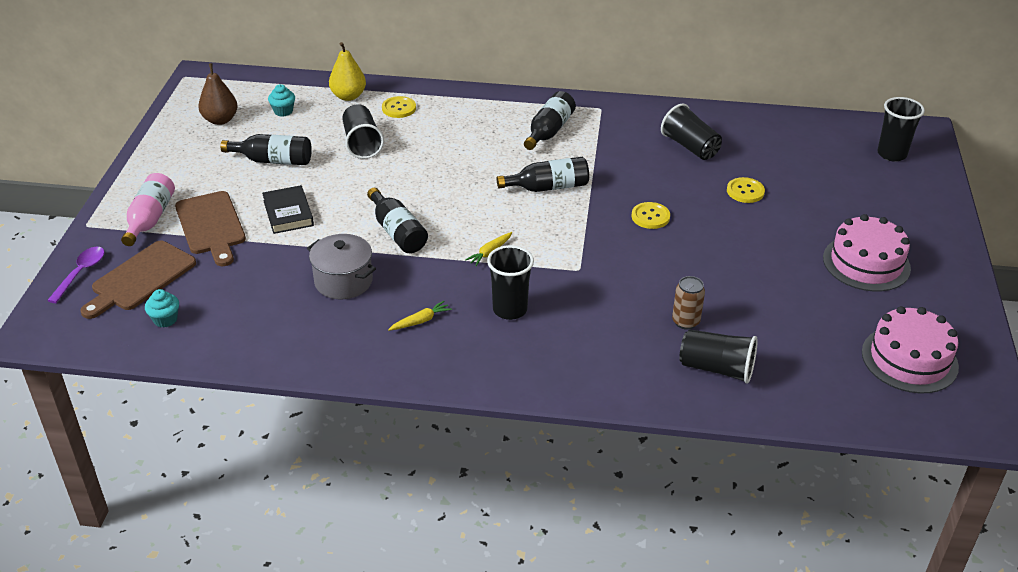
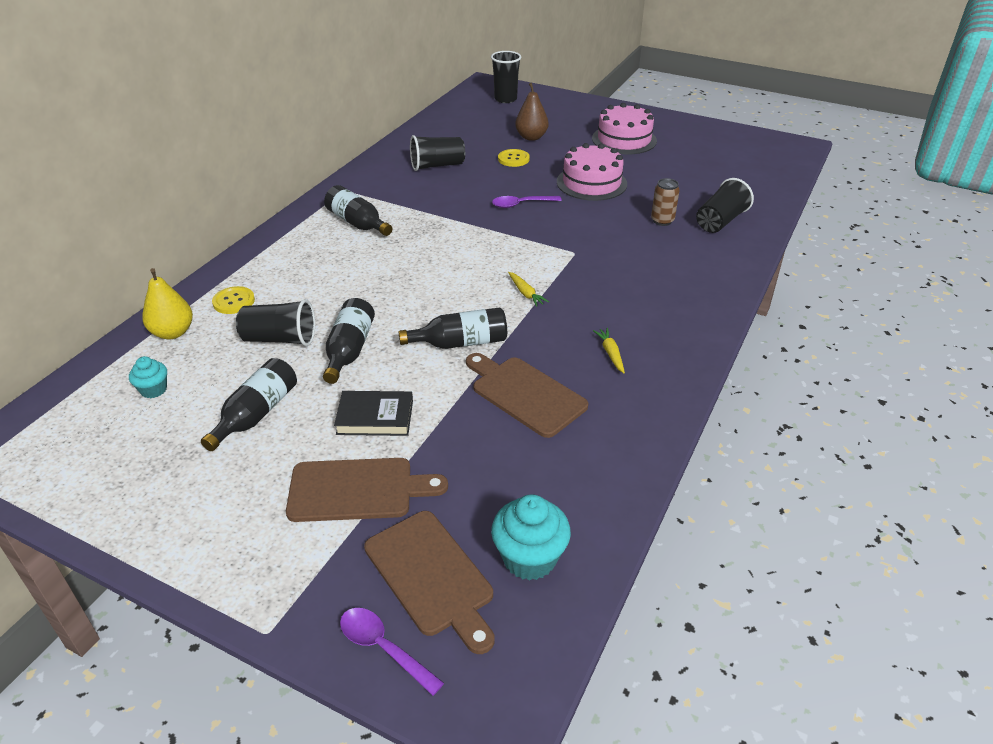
camera: 70 degrees left, 0 degrees up
pink bottle [121,173,175,246] -> none
turquoise cupcake [145,289,179,328] -> turquoise cupcake [491,494,571,581], size x1.72
brown pear [198,63,237,125] -> brown pear moved to [515,83,548,141]
grey pot [307,234,376,299] -> brown cutting board [466,353,588,438]
black cup [487,245,534,320] -> none
black bottle [497,157,589,192] -> black bottle moved to [323,298,375,384]
yellow button [632,202,670,229] -> purple spoon [492,196,562,208]
pink cake [862,306,959,394] -> pink cake moved to [557,143,627,201]

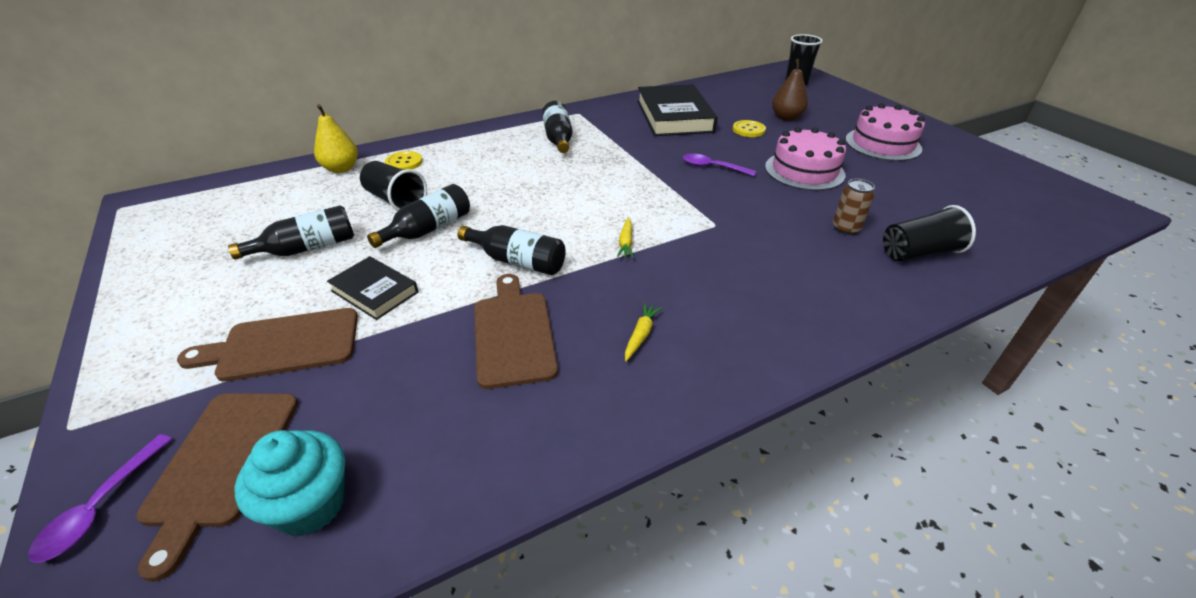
camera: 35 degrees right, 0 degrees up
turquoise cupcake [129,356,167,398] -> none
brown cutting board [286,458,448,522] -> brown cutting board turned 135 degrees clockwise [177,308,358,382]
purple spoon [340,608,444,696] -> purple spoon turned 150 degrees counterclockwise [28,434,172,563]
black cup [410,135,465,171] -> black book [637,84,718,136]

